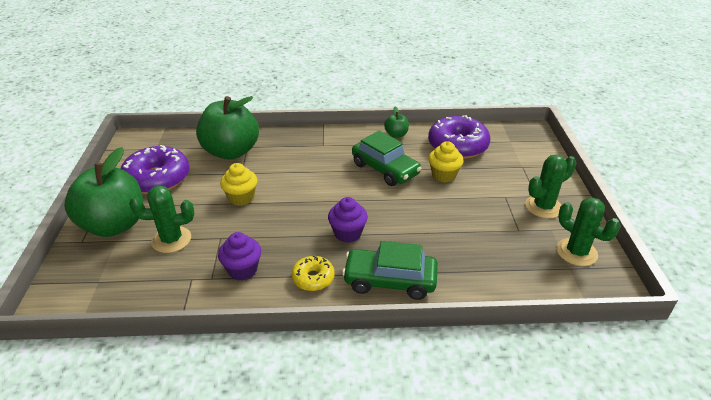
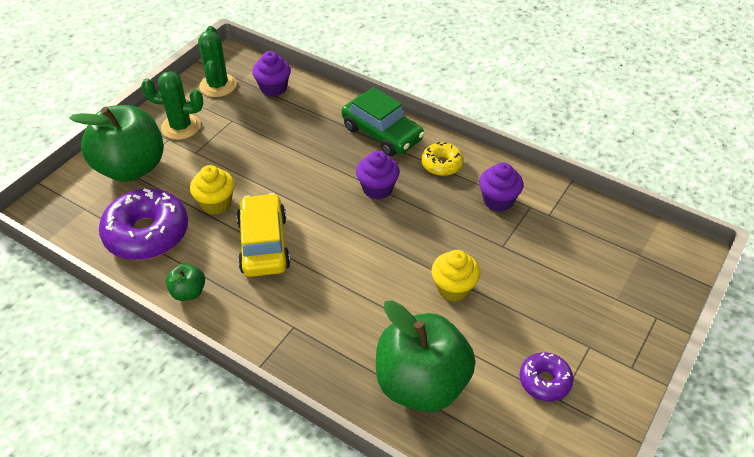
camera: 145 degrees left, 10 degrees up
green apple [64,147,143,237] -> green apple moved to [70,105,164,182]
purple donut [121,145,190,194] -> purple donut [519,352,574,401], size x0.53
green cactus [129,186,194,253] -> none
green car [352,131,422,186] -> yellow car [236,193,291,277]
none -> purple cupcake [252,51,291,97]

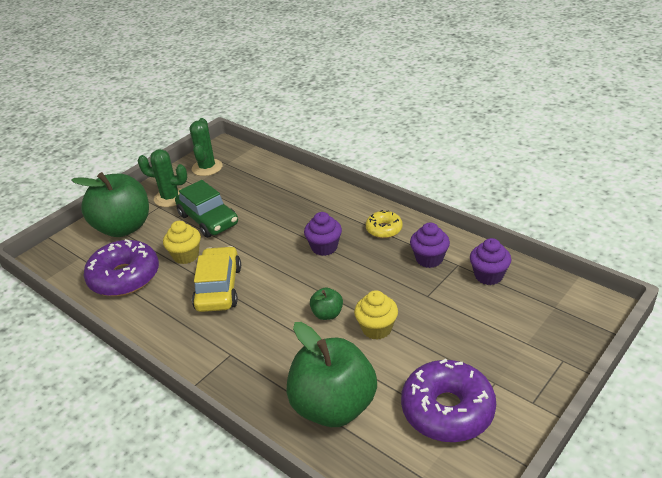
camera: 10 degrees right, 10 degrees down
green apple [166,264,205,301] -> green apple moved to [310,288,343,320]
purple cupcake [252,51,291,97] -> purple cupcake moved to [470,238,511,285]
green car [341,87,425,156] -> green car moved to [175,180,238,238]
purple donut [519,352,574,401] -> purple donut [401,359,496,442], size x1.89

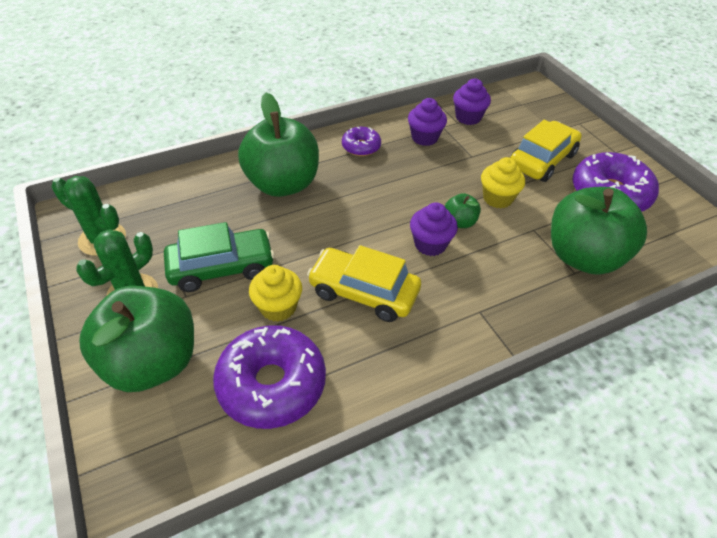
camera: 70 degrees left, 10 degrees up
purple cupcake [304,212,342,256] -> purple cupcake moved to [410,202,458,256]
yellow donut [366,210,403,238] -> purple donut [342,127,381,156]
none -> green apple [238,93,319,197]
none -> yellow car [510,120,582,182]

